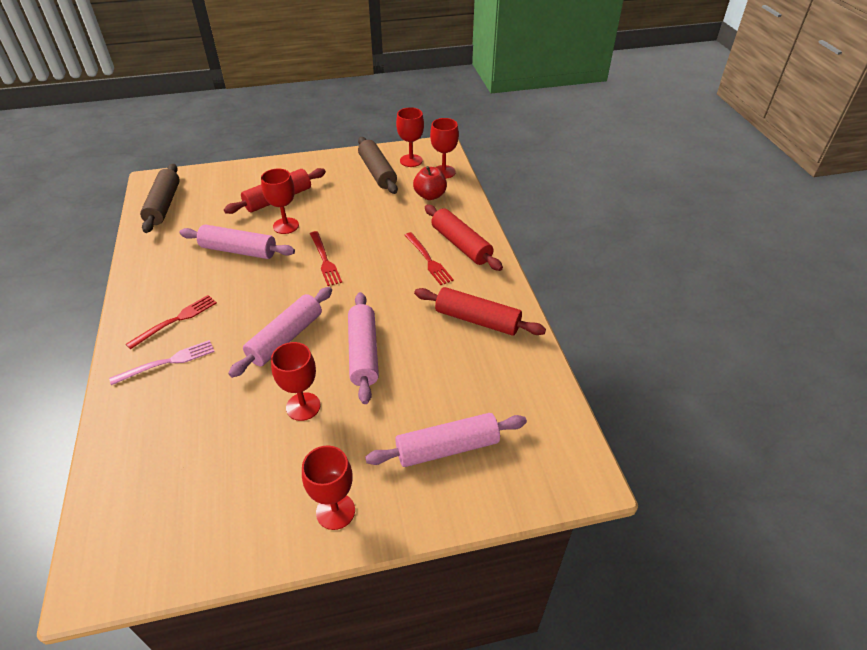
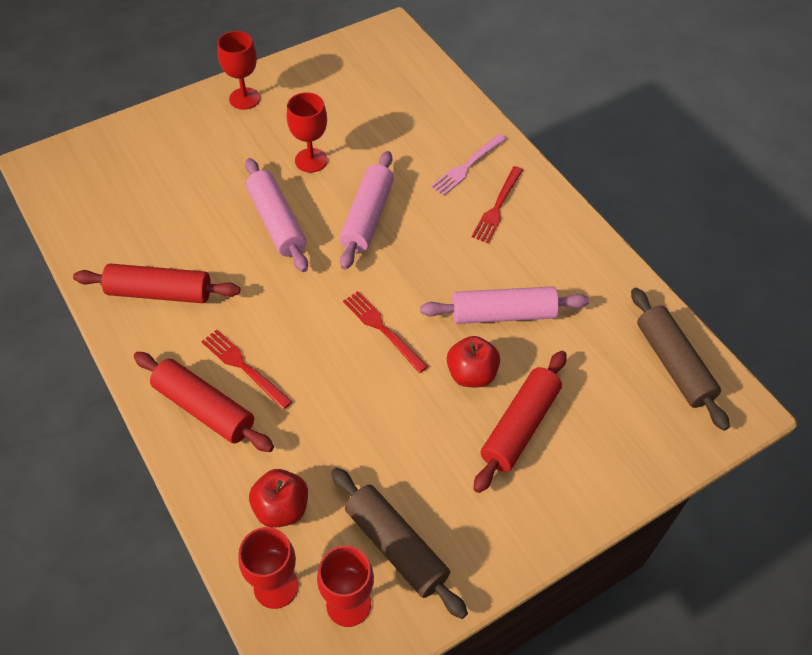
camera: 160 degrees right, 10 degrees up
red goblet [261,169,299,234] -> red apple [447,336,500,387]
pink rolling pin [365,413,527,467] -> none

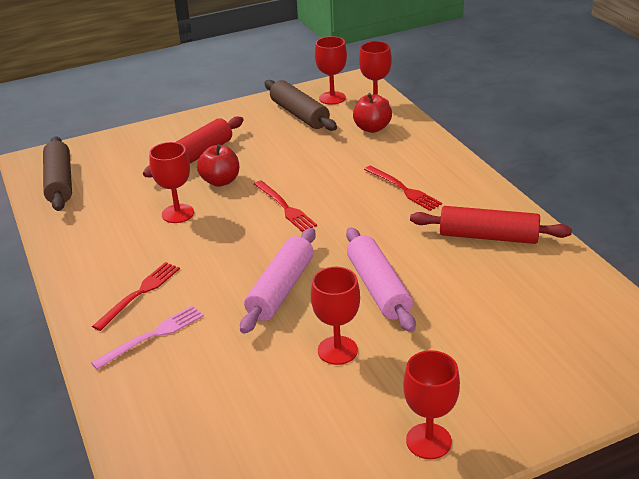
camera: 170 degrees left, 20 degrees down
red rolling pin [134,352,274,452] -> none
pink rolling pin [420,287,589,324] -> red goblet [149,142,194,223]

